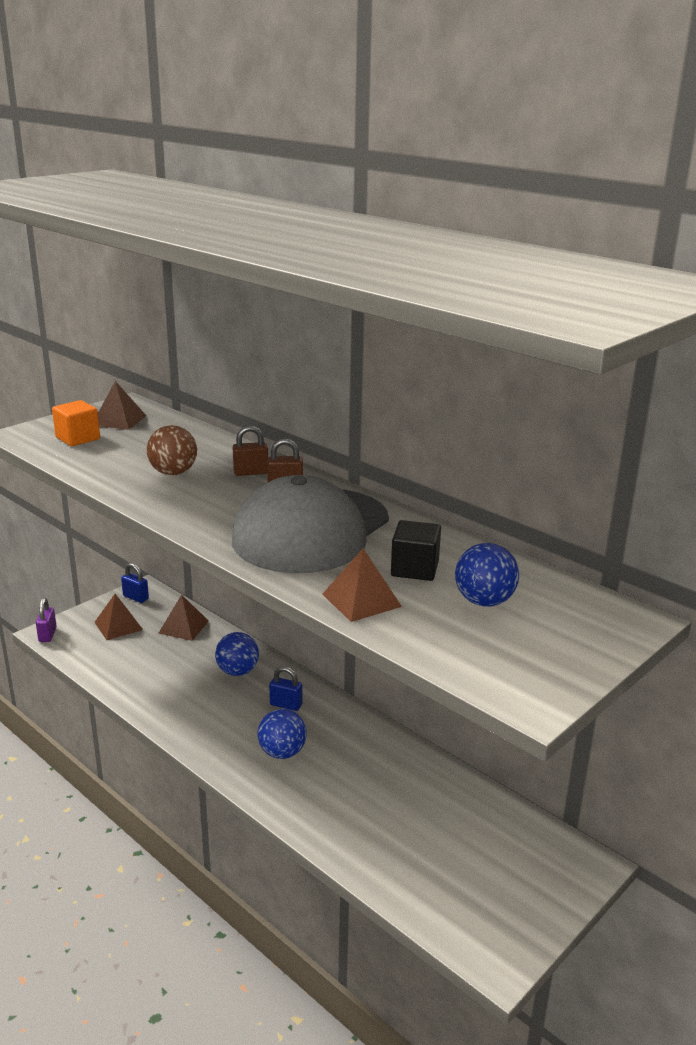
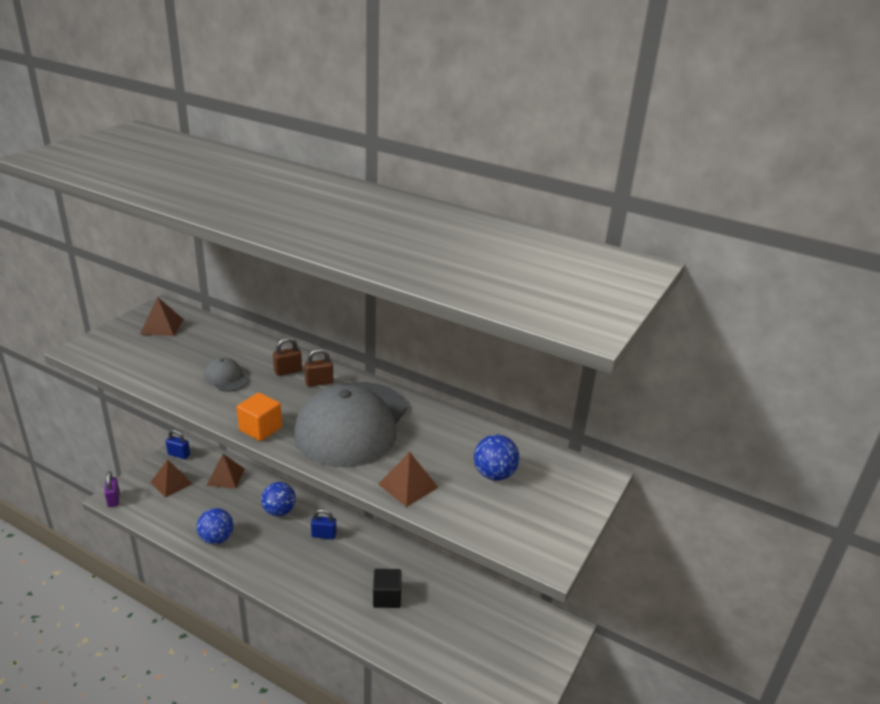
camera: 15 degrees left, 5 degrees up
orange cube [52,400,100,446] -> orange cube moved to [237,392,282,441]
brown ball [147,425,197,475] -> grey cap [204,357,249,392]
blue ball [257,709,307,759] -> blue ball moved to [197,508,234,544]
black cube [391,520,441,581] -> black cube moved to [373,569,402,608]

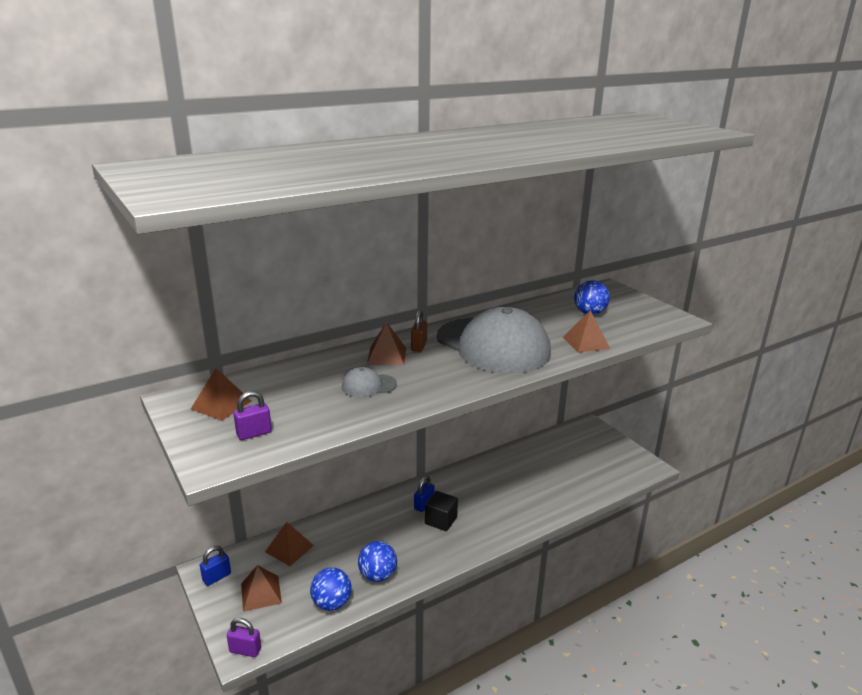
camera: 60 degrees left, 5 degrees down
orange cube [237,392,282,441] -> none
blue ball [261,482,296,516] -> blue ball moved to [310,567,352,611]
brown padlock [273,337,302,376] -> brown pyramid [367,322,406,365]
black cube [373,569,402,608] -> black cube moved to [425,491,458,531]
none -> purple padlock [233,391,272,440]

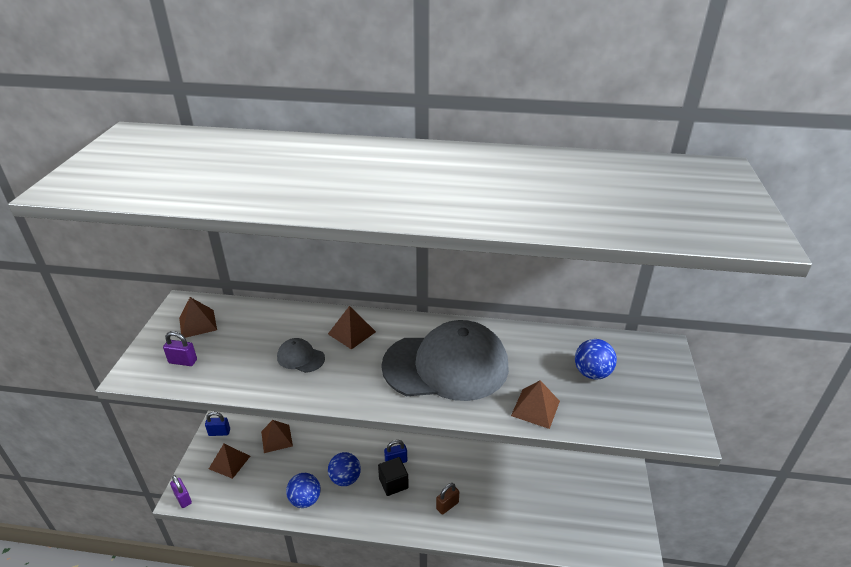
camera: 40 degrees right, 10 degrees up
blue ball [310,567,352,611] -> blue ball moved to [328,452,361,486]
brown padlock [411,310,427,352] -> brown padlock moved to [436,483,459,515]
grey cap [437,307,551,374] -> grey cap turned 90 degrees counterclockwise [381,320,509,401]

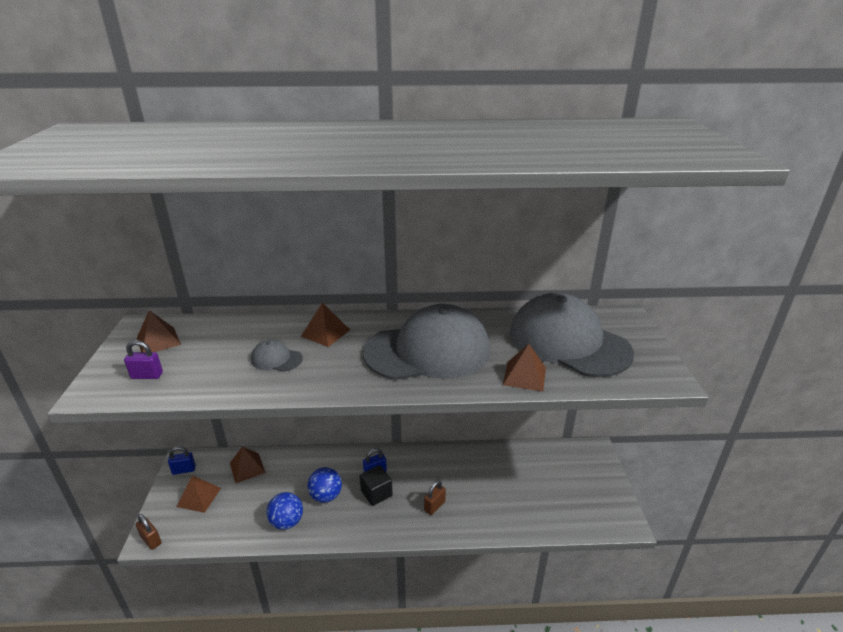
camera: 10 degrees left, 5 degrees down
purple padlock [170,475,192,508] -> brown padlock [136,514,162,550]
blue ball [575,339,617,380] -> grey cap [510,293,634,377]

